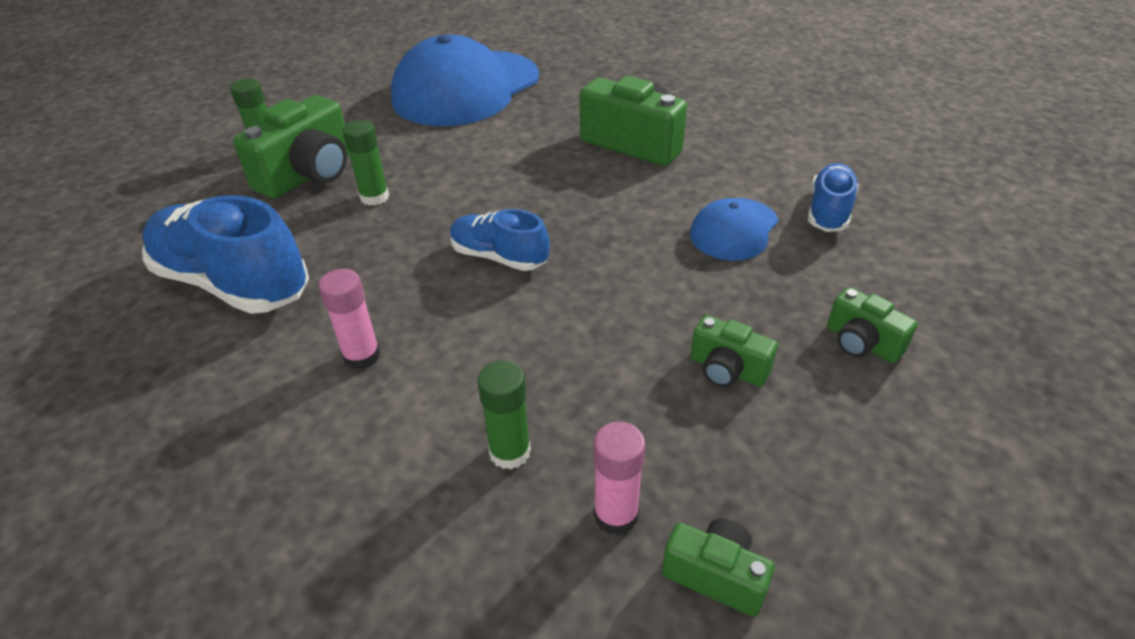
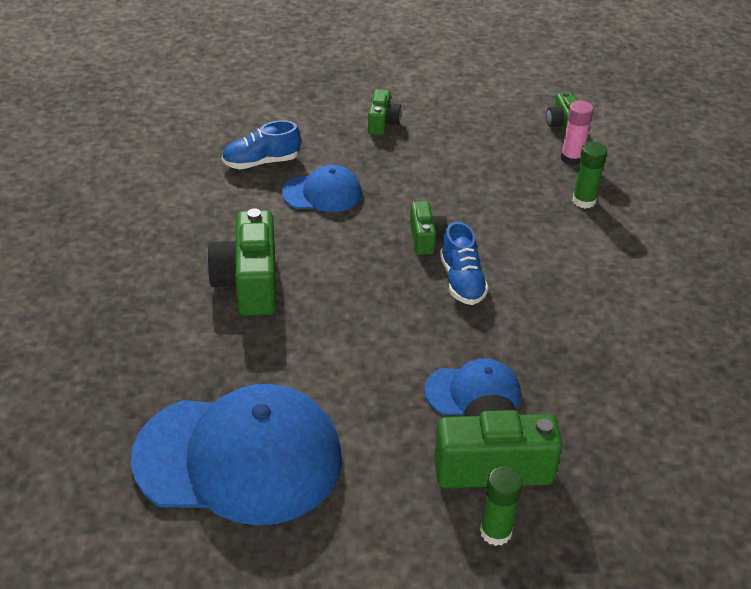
camera: 130 degrees left, 0 degrees up
blue shoe [142,195,309,314] -> none
pink glue stick [318,269,380,370] -> none
green glue stick [342,120,389,206] -> blue cap [424,358,521,415]
green camera [690,315,778,387] -> green camera moved to [410,201,448,255]

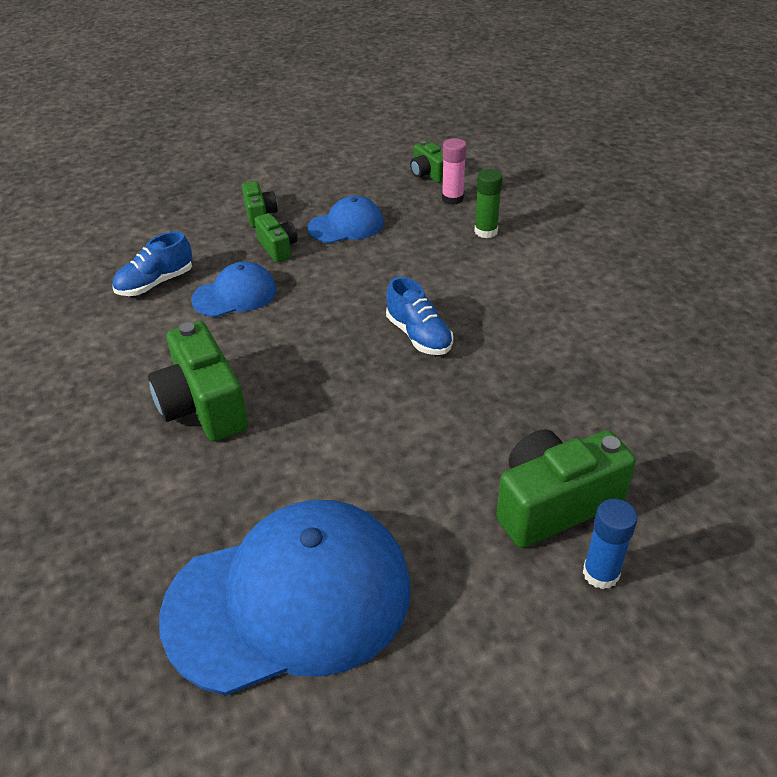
camera: 20 degrees left, 0 degrees up
green camera [410,201,448,255] -> green camera moved to [255,213,298,262]
blue cap [424,358,521,415] -> blue cap moved to [307,196,383,243]
green glue stick [480,466,523,546] -> blue glue stick [583,499,638,589]

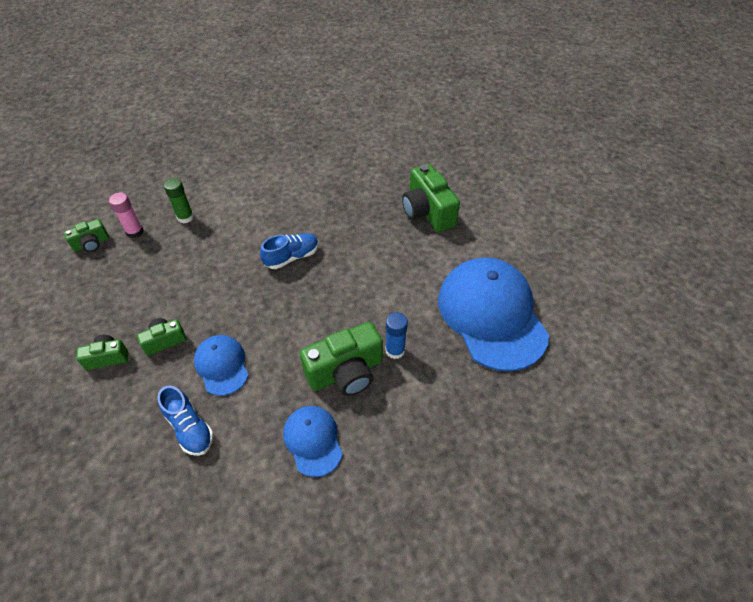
camera: 90 degrees left, 10 degrees up
blue cap [307,196,383,243] -> blue cap moved to [283,406,343,477]
blue glue stick [583,499,638,589] -> blue glue stick moved to [386,312,408,359]

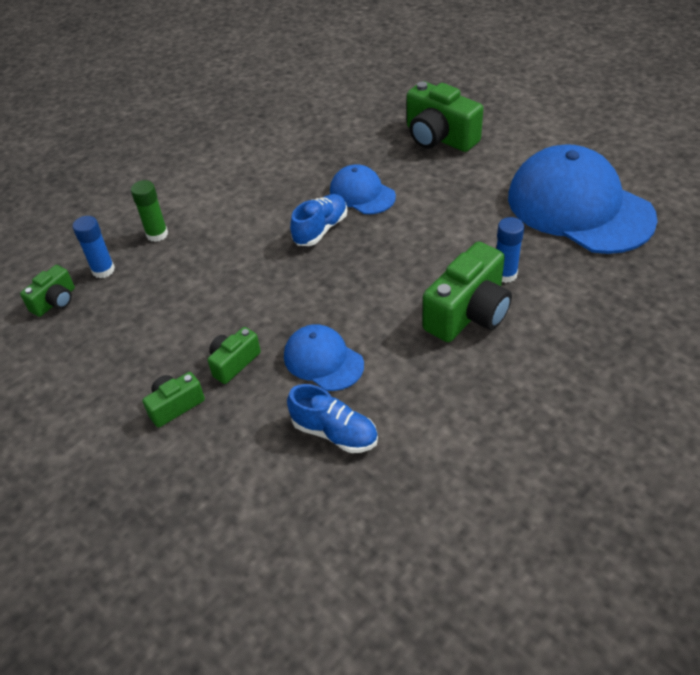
camera: 20 degrees left, 5 degrees down
pink glue stick [109,192,144,238] -> blue glue stick [72,216,115,278]
blue cap [283,406,343,477] -> blue cap moved to [330,164,396,214]

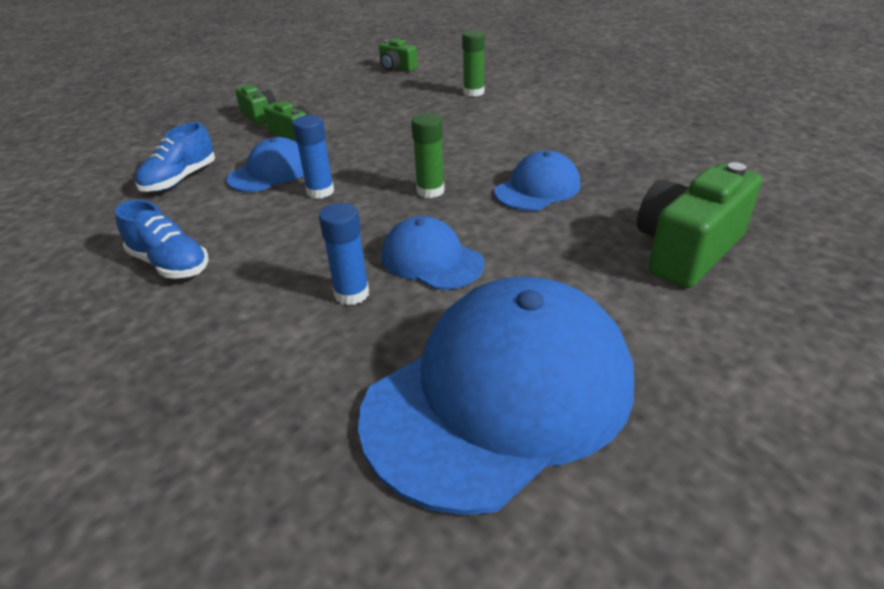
camera: 90 degrees right, 10 degrees down
blue glue stick [72,216,115,278] -> blue glue stick moved to [292,115,334,199]
blue shoe [290,194,347,246] -> blue shoe moved to [115,200,209,279]
green camera [422,242,512,342] -> none
none -> blue cap [382,216,484,290]
none -> green glue stick [411,113,444,198]

